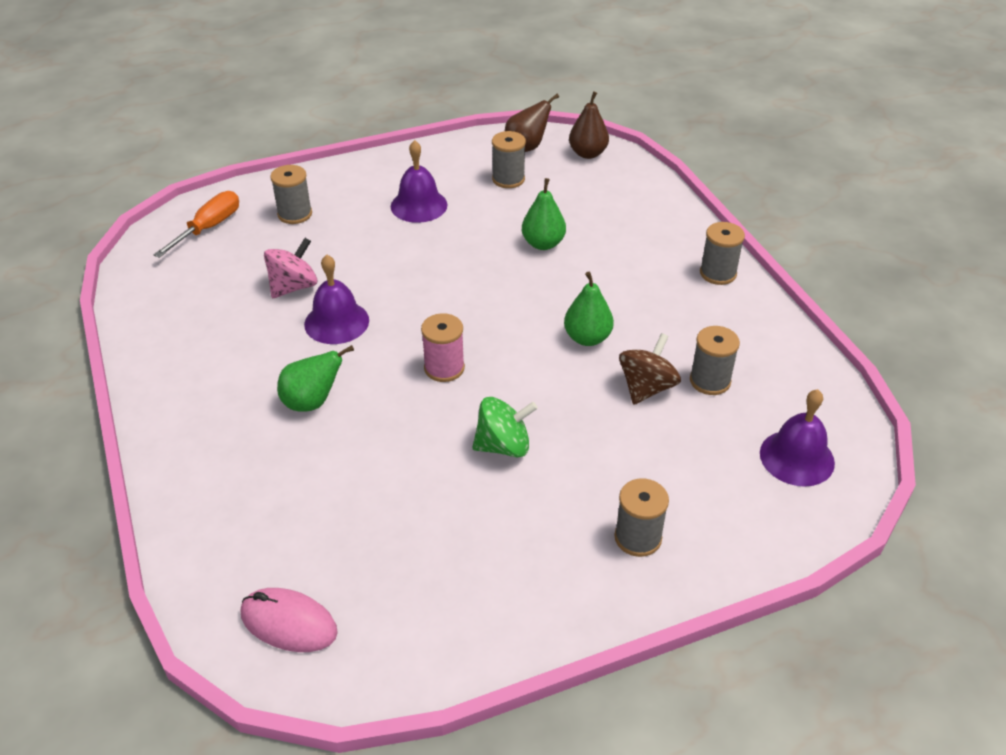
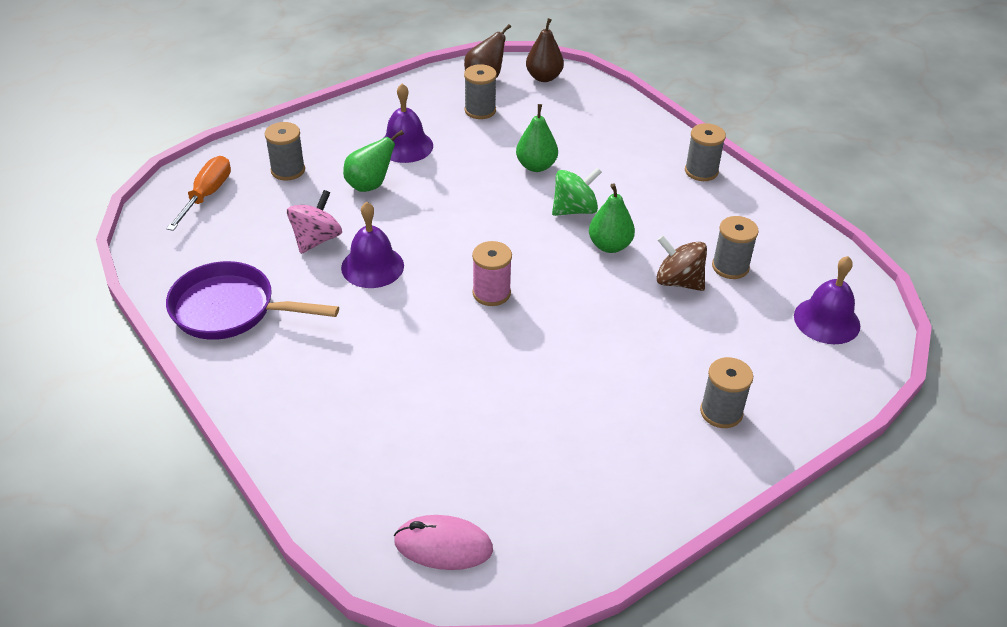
camera: 15 degrees left, 0 degrees up
green pear [277,345,354,412] -> green pear moved to [343,130,404,192]
green spinning top [472,397,538,457] -> green spinning top moved to [552,167,602,216]
brown spinning top [619,333,681,405] -> brown spinning top turned 75 degrees counterclockwise [656,236,707,291]
none -> purple pan [166,261,339,340]

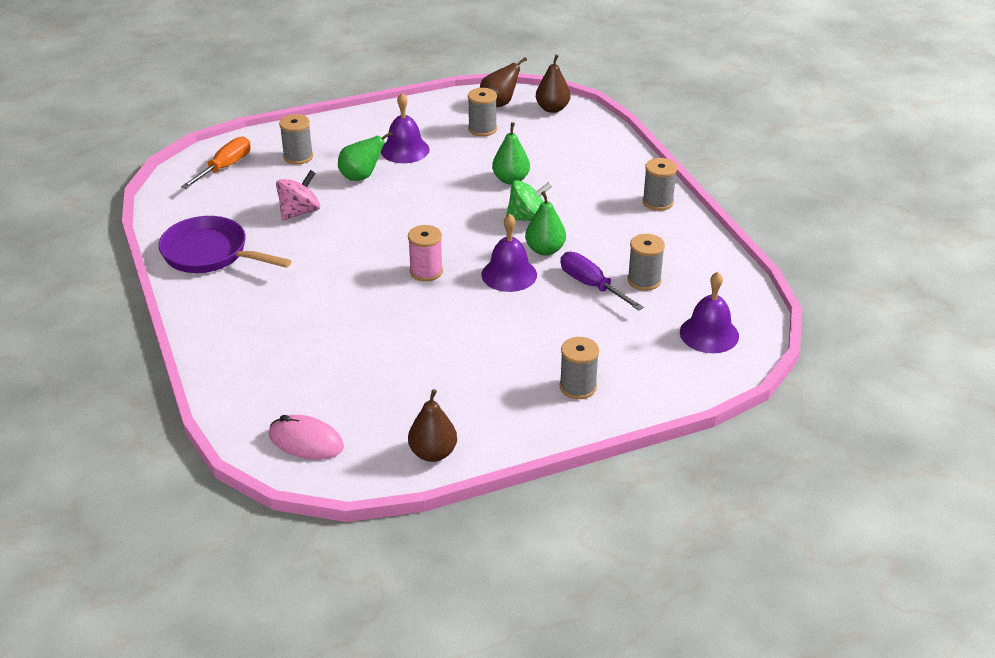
camera: 15 degrees right, 5 degrees down
purple bell [341,202,404,288] -> purple bell moved to [481,214,537,292]
brown spinning top [656,236,707,291] -> purple screwdriver [561,252,644,311]
none -> brown pear [408,389,457,462]

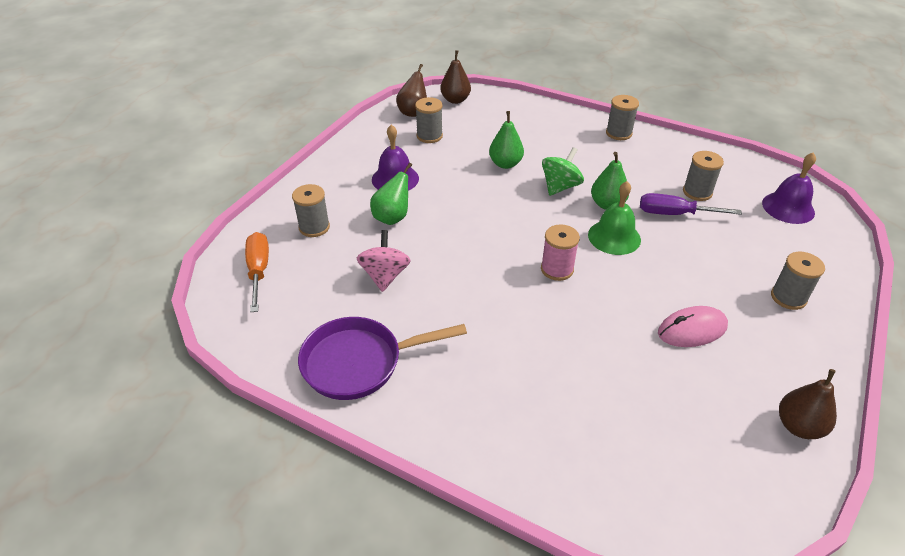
camera: 40 degrees left, 5 degrees up
pink mouse [269,415,344,460] -> pink mouse moved to [658,306,728,347]
purple bell [481,214,537,292] -> green bell [588,181,641,255]

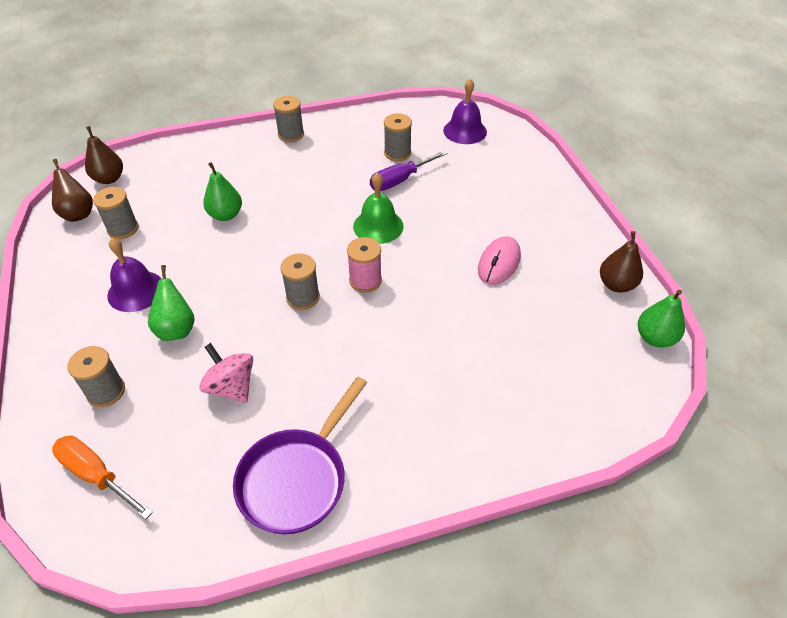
camera: 45 degrees left, 5 degrees up
green spinning top [542,147,584,196] -> none
green pear [591,152,629,210] -> green pear moved to [638,290,685,347]
grey spool [771,252,825,310] -> grey spool moved to [280,254,320,310]

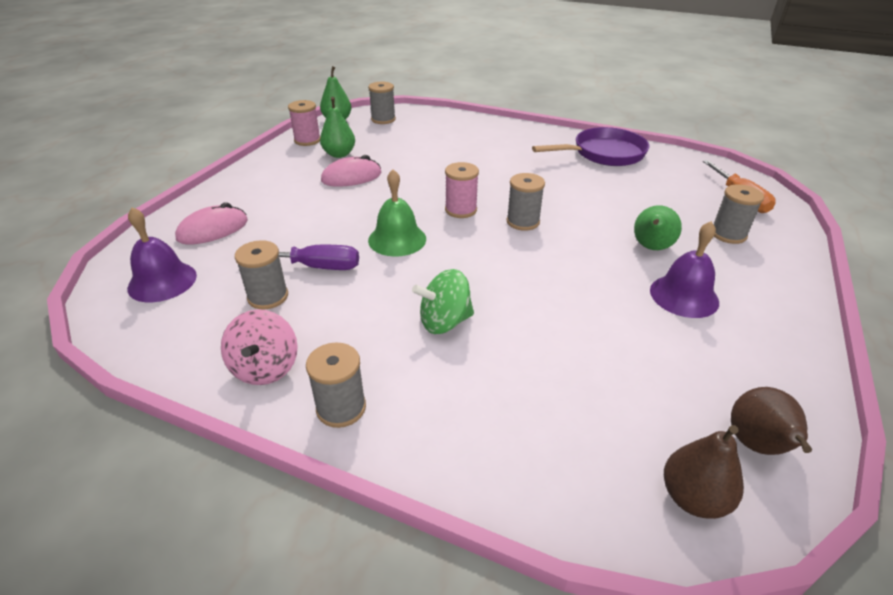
camera: 140 degrees left, 10 degrees down
grey spool [93,187,139,239] -> grey spool moved to [368,82,396,124]
pink spinning top [199,343,253,403] -> pink spinning top moved to [221,310,298,385]
green pear [203,162,242,221] -> green pear moved to [320,97,355,158]
brown pear [600,231,643,293] -> pink spool [288,100,320,146]
none -> pink mouse [175,202,248,245]
none -> green spinning top [412,269,474,334]

